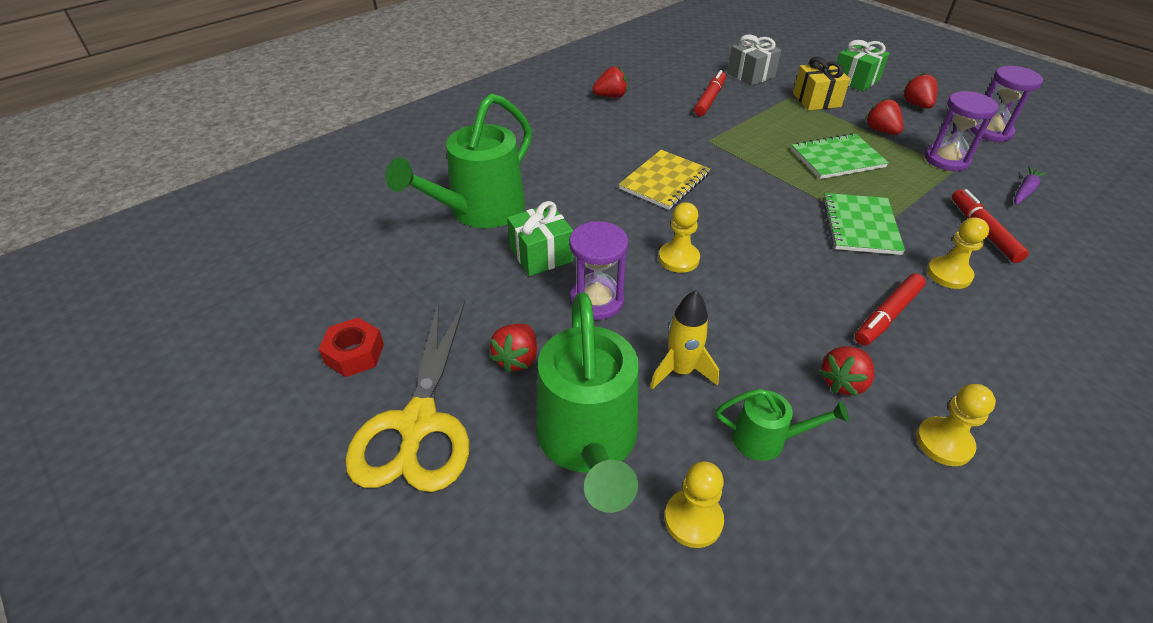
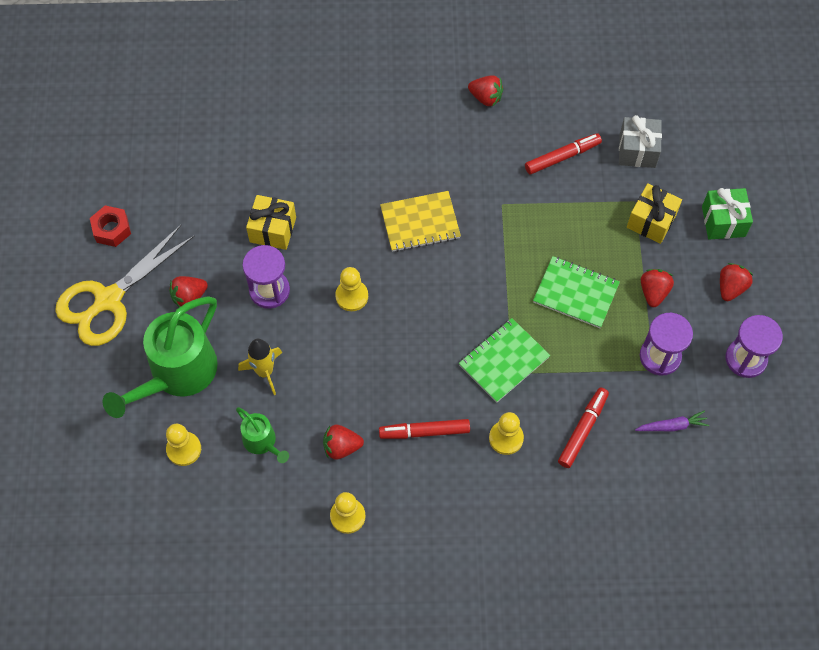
camera: 40 degrees right, 20 degrees up
green watering can [386,93,532,228] -> none
green gift [507,201,573,276] -> yellow gift [246,195,296,250]

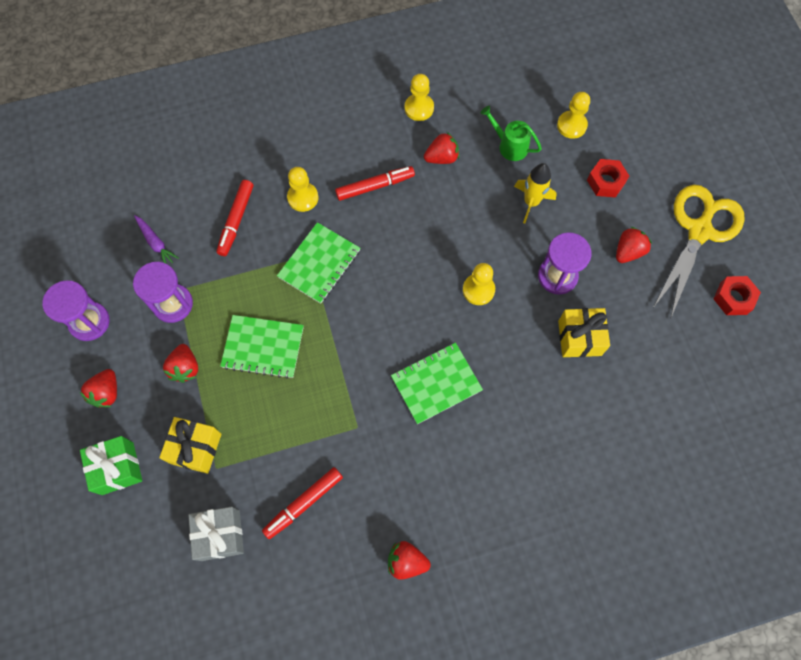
camera: 165 degrees right, 5 degrees up
green watering can [102,296,218,418] -> red nut [587,159,629,198]
yellow notebook [380,191,461,252] -> green notebook [391,342,483,424]
purple carrot [635,410,709,431] -> purple carrot turned 105 degrees counterclockwise [134,215,179,263]

